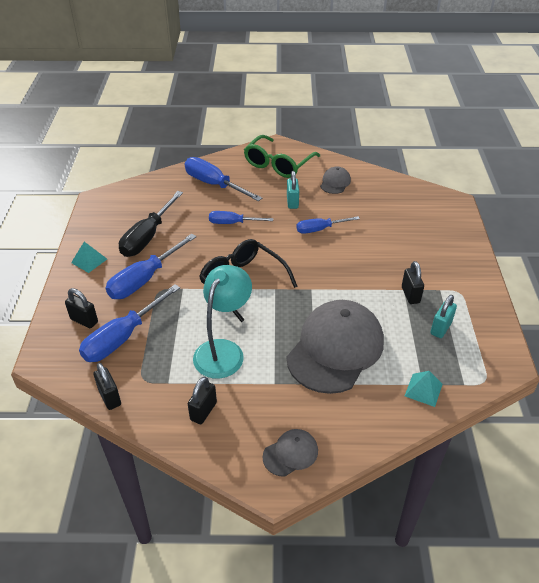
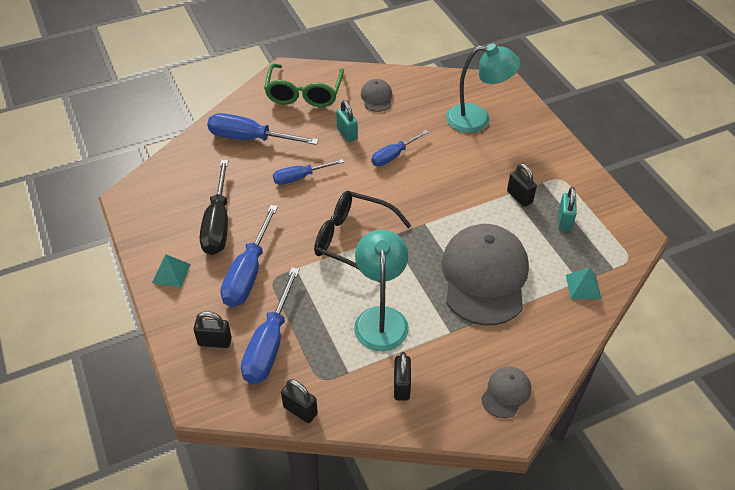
camera: 25 degrees left, 5 degrees up
none -> turquoise lamp [446,44,521,133]

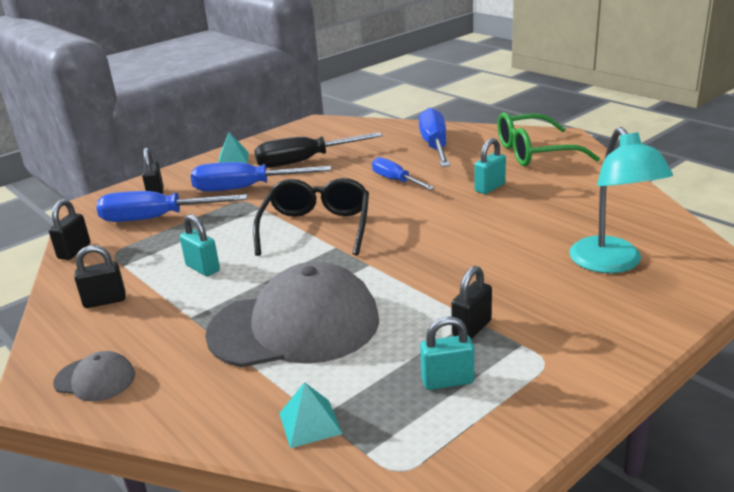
camera: 75 degrees right, 20 degrees down
turquoise lamp [354,230,409,351] -> turquoise padlock [180,214,220,276]
grey cap [361,79,392,112] -> none
blue screwdriver [371,130,429,166] -> none

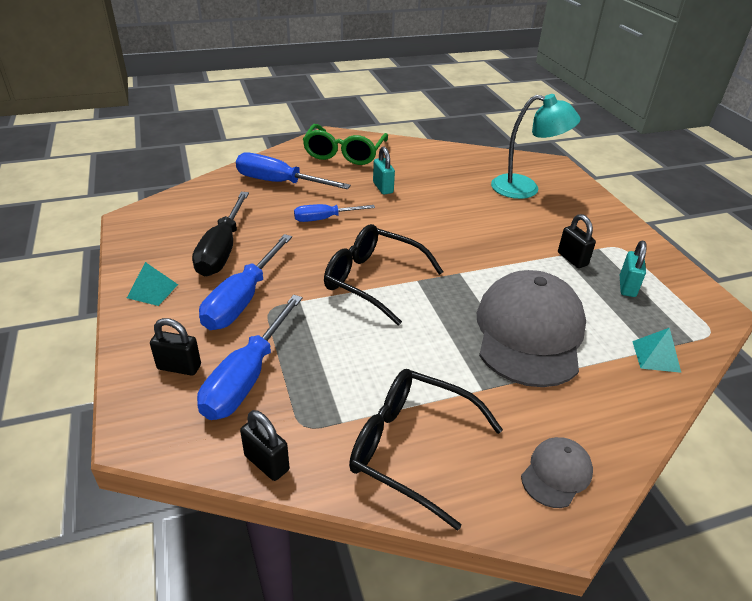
camera: 70 degrees left, 10 degrees up
black padlock [74,245,126,308] -> black glasses [349,369,503,531]
turquoise padlock [180,214,220,276] -> none

